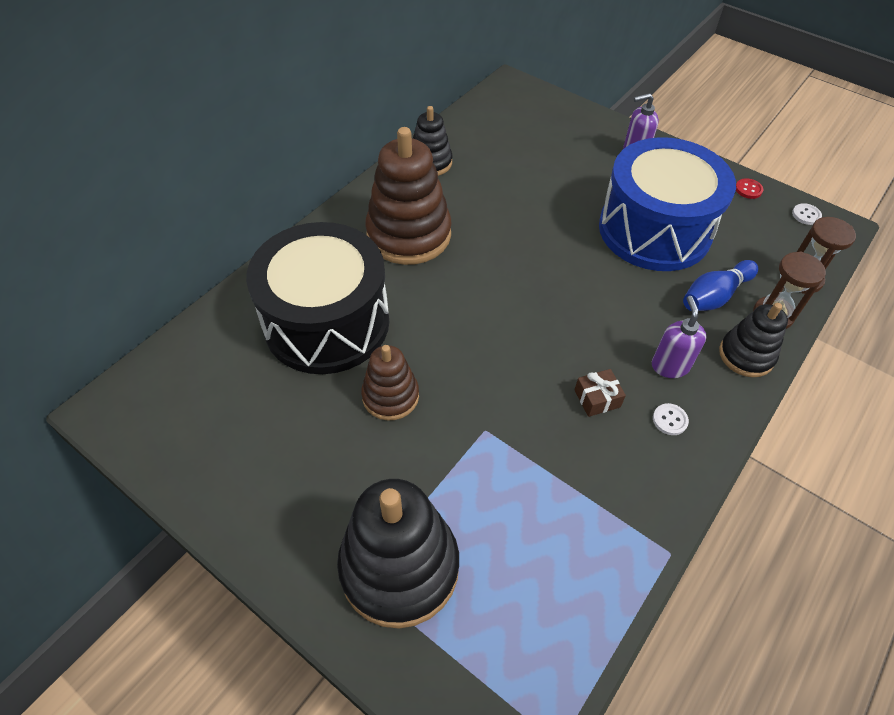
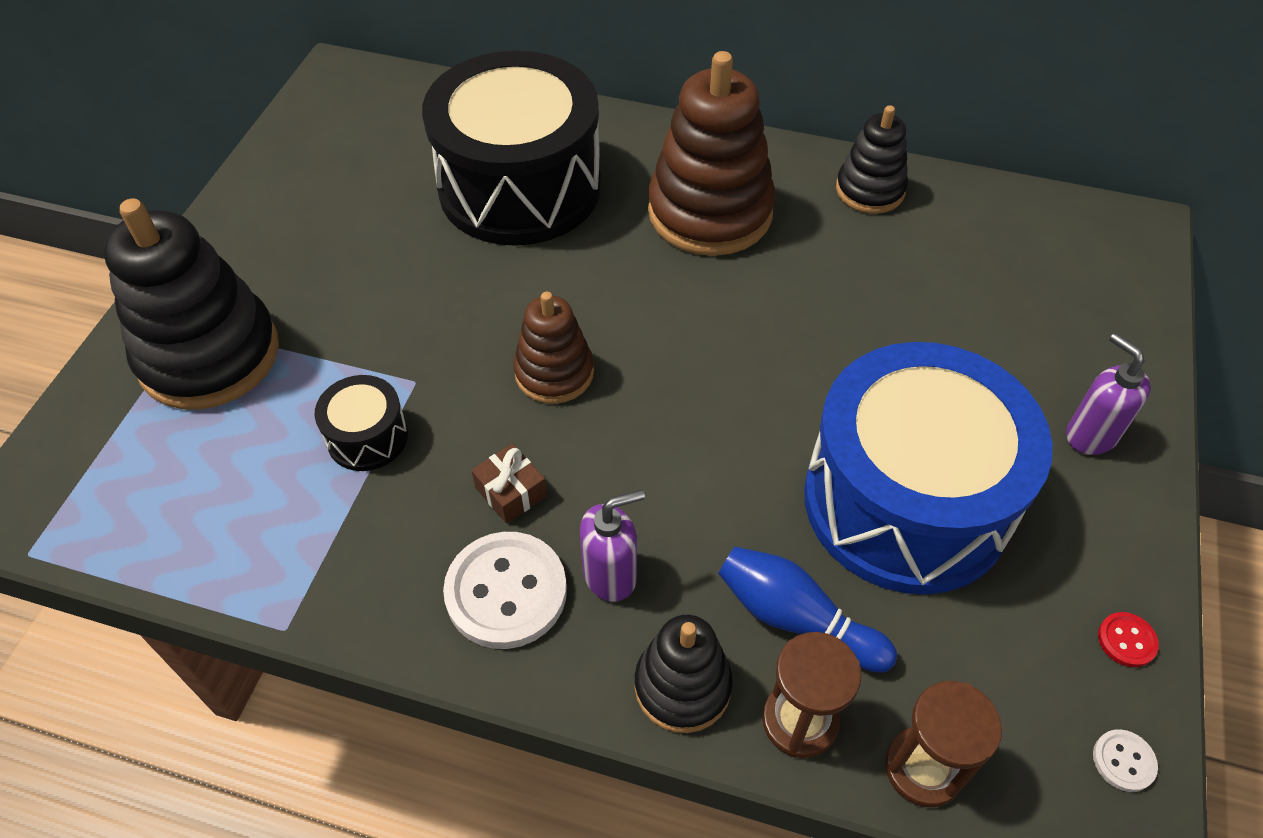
camera: 70 degrees right, 0 degrees up
brown stacking toy [361,345,419,421] -> brown stacking toy moved to [513,292,594,404]
white button [653,403,689,435] -> white button [443,532,567,649], size x2.24
none -> black drum [315,375,408,471]

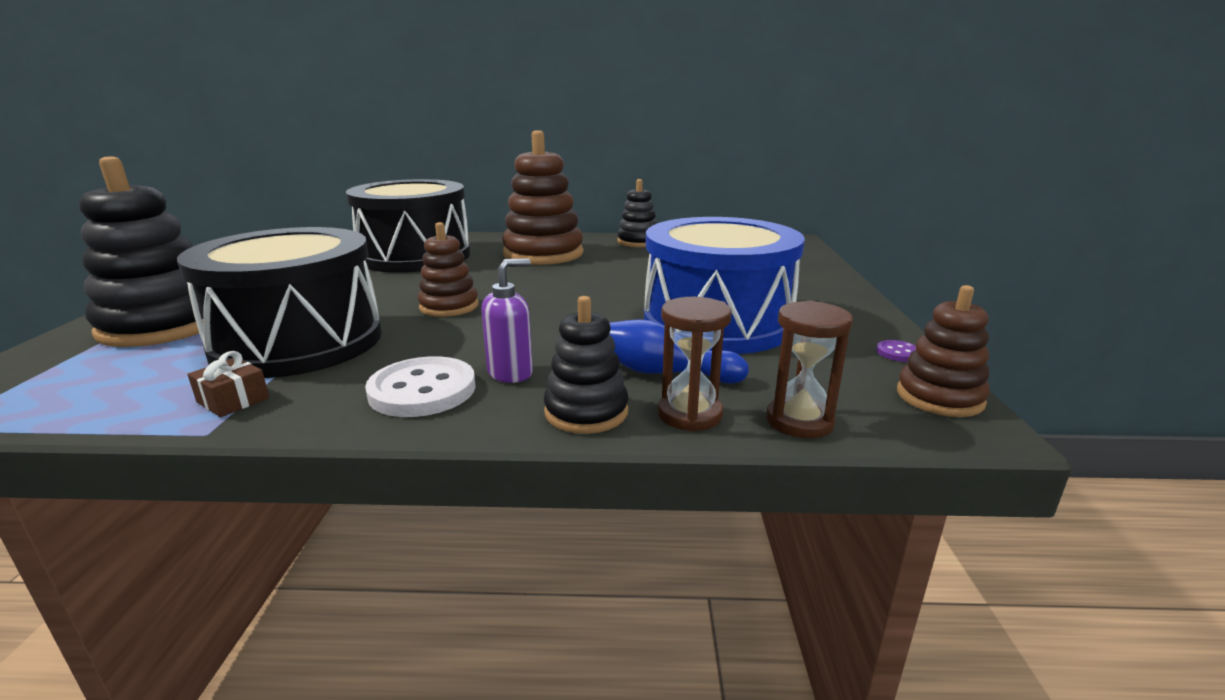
camera: 15 degrees left, 30 degrees down
black drum [315,375,408,471] -> black drum [177,227,382,378], size x2.43
brown gift [471,443,547,524] -> brown gift moved to [187,351,269,417]
purple soap dispenser [1066,333,1151,455] -> none
white button [1093,729,1158,792] -> brown stacking toy [897,285,990,417]
red button [1098,612,1159,667] -> purple button [876,340,916,362]

